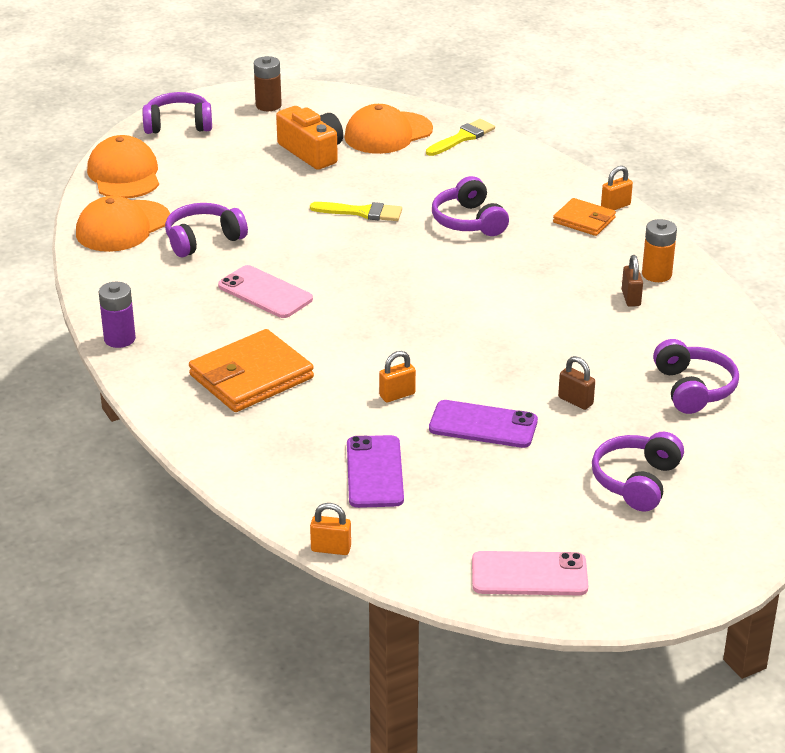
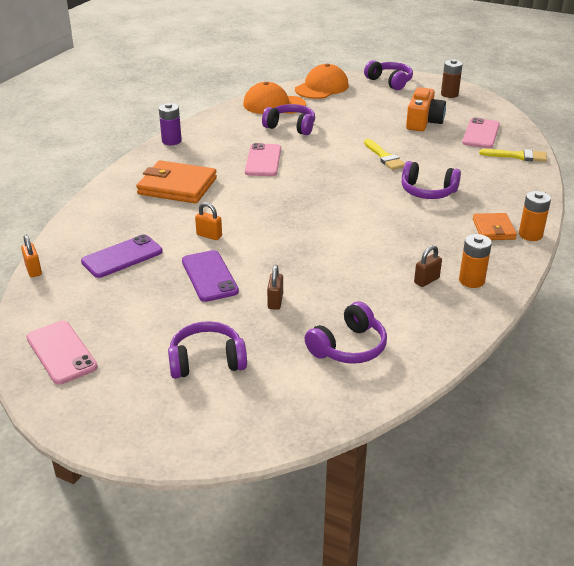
camera: 55 degrees right, 0 degrees up
orange cap [344,104,433,154] -> pink phone [462,117,500,148]
purple headphones [432,176,509,236] -> purple headphones turned 105 degrees counterclockwise [401,161,461,199]
orange padlock [601,166,633,210] -> orange battery [519,191,551,241]

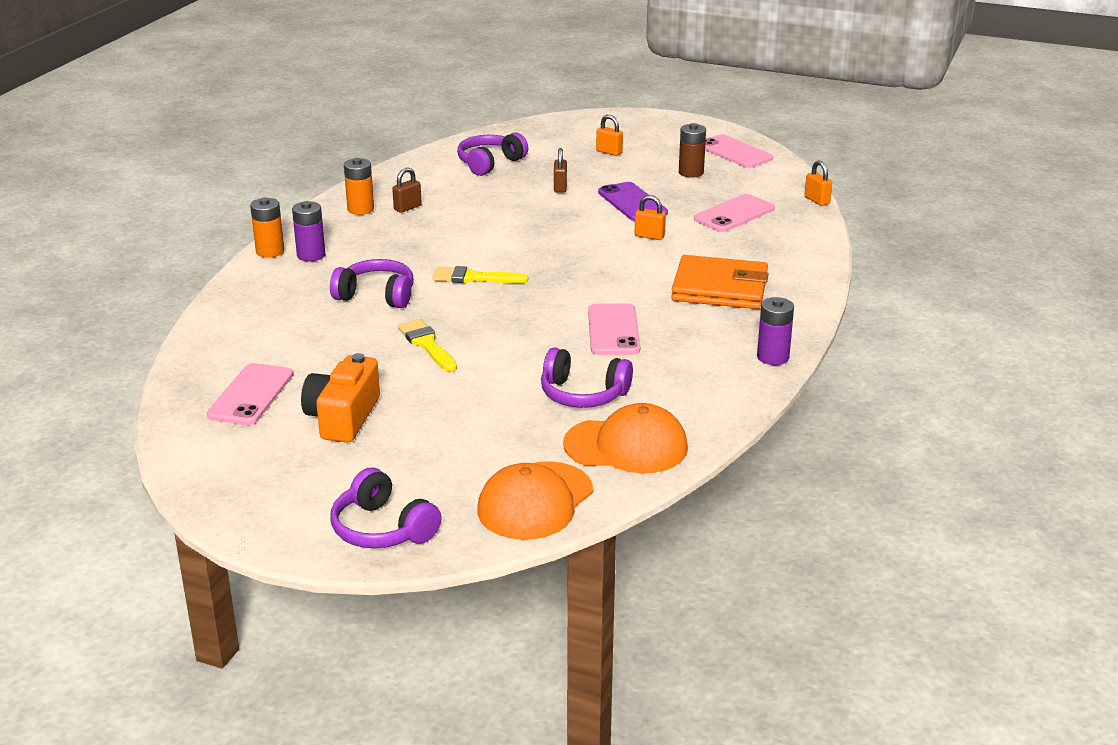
camera: 175 degrees right, 5 degrees down
purple phone [81,234,163,278] -> pink phone [694,194,774,232]
purple headphones [168,321,247,379] -> orange padlock [596,115,623,156]
brown battery [441,59,463,98] -> brown battery moved to [679,123,706,178]
orange wallet [473,213,517,240] -> purple battery [292,201,325,261]
yellow brush [479,149,547,162] -> yellow brush moved to [432,266,528,283]

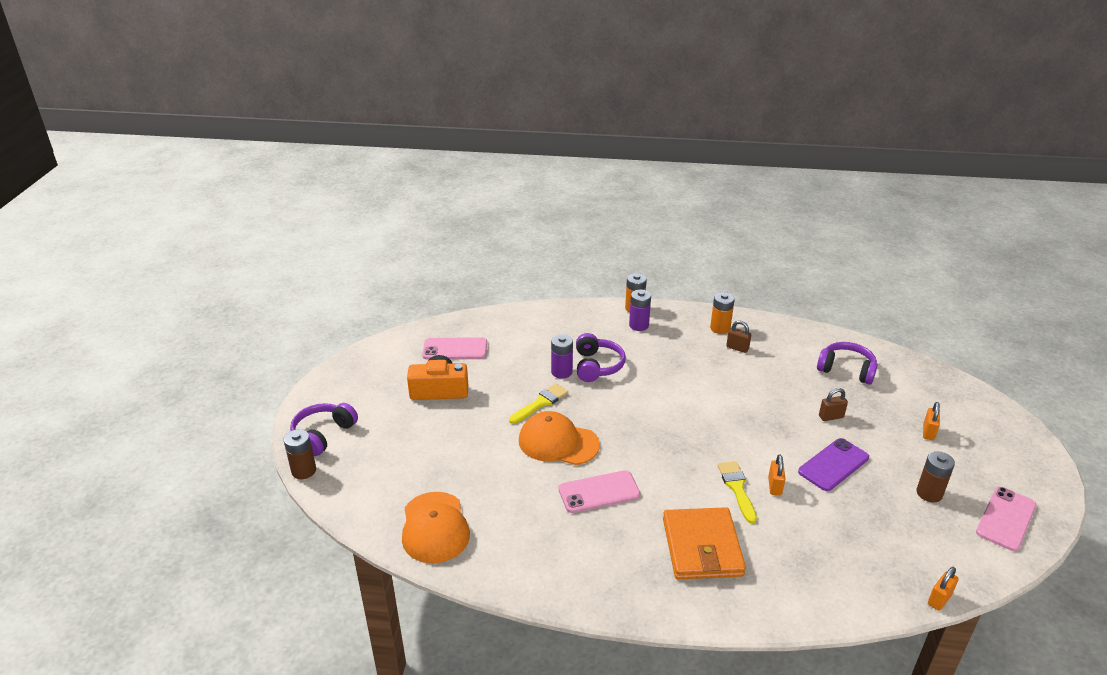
camera: 75 degrees right, 5 degrees up
yellow brush [432,266,528,283] -> yellow brush moved to [718,461,757,523]
orange cap [477,461,593,540] -> orange cap moved to [519,411,600,465]
purple headphones [541,348,633,408] -> none
pink phone [694,194,774,232] -> none
purple battery [757,297,794,365] -> purple battery moved to [551,334,573,379]
none -> brown battery [284,429,316,479]

